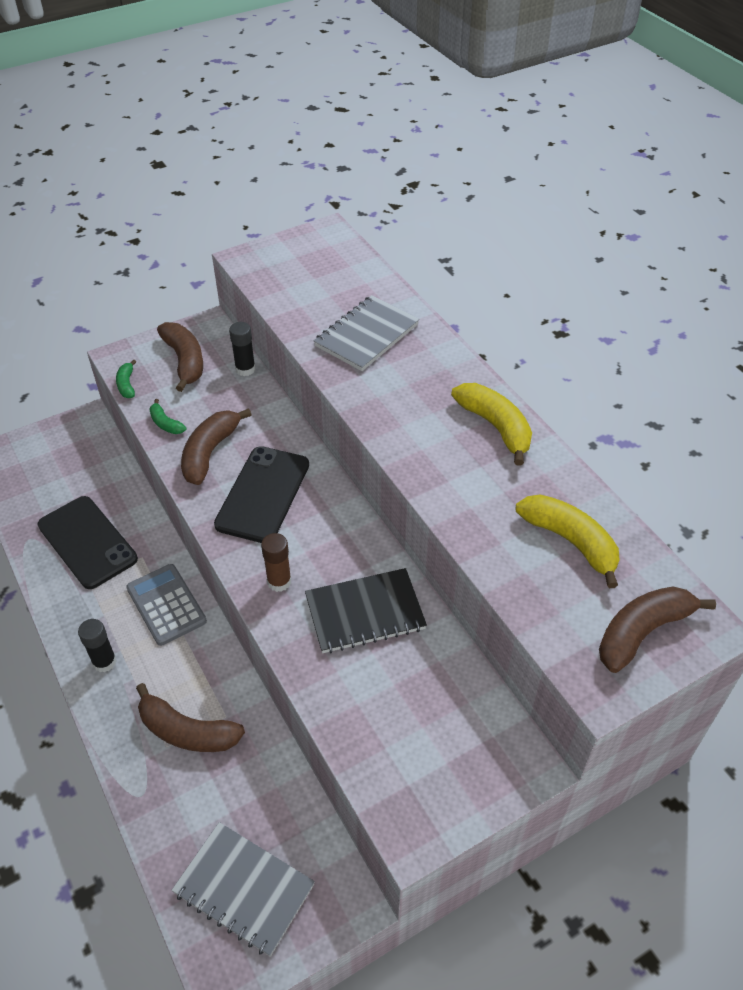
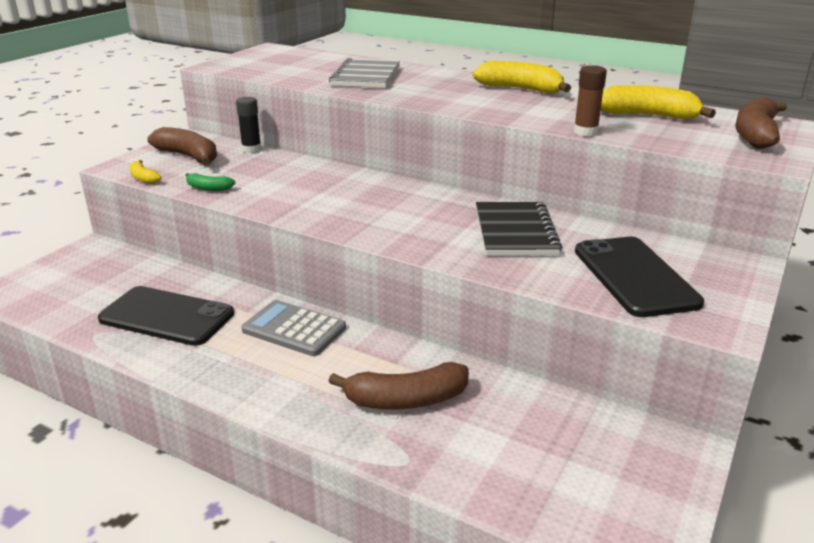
camera: 30 degrees left, 20 degrees down
black glue stick [78,619,117,673] -> none
green banana [116,360,136,398] -> yellow banana [130,160,161,184]
grey notebook [171,822,315,956] -> none
brown banana [181,408,252,485] -> none
black phone [214,446,309,543] -> black phone moved to [575,237,704,317]
brown glue stick [261,533,291,592] -> brown glue stick moved to [574,65,607,136]
black notebook [305,568,427,653] -> black notebook turned 45 degrees counterclockwise [476,202,562,255]

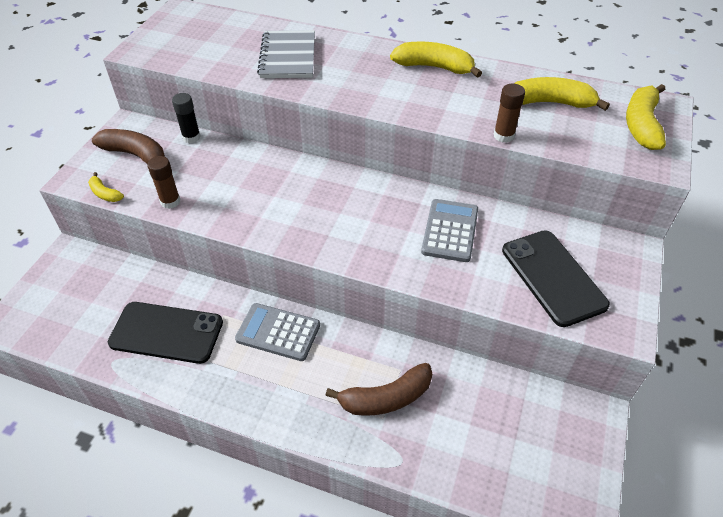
camera: 10 degrees left, 20 degrees up
green banana [185,173,235,191] -> brown glue stick [147,156,180,209]
black notebook [476,202,562,255] -> grey calculator [421,199,478,262]
brown banana [735,96,787,149] -> yellow banana [626,84,666,150]

